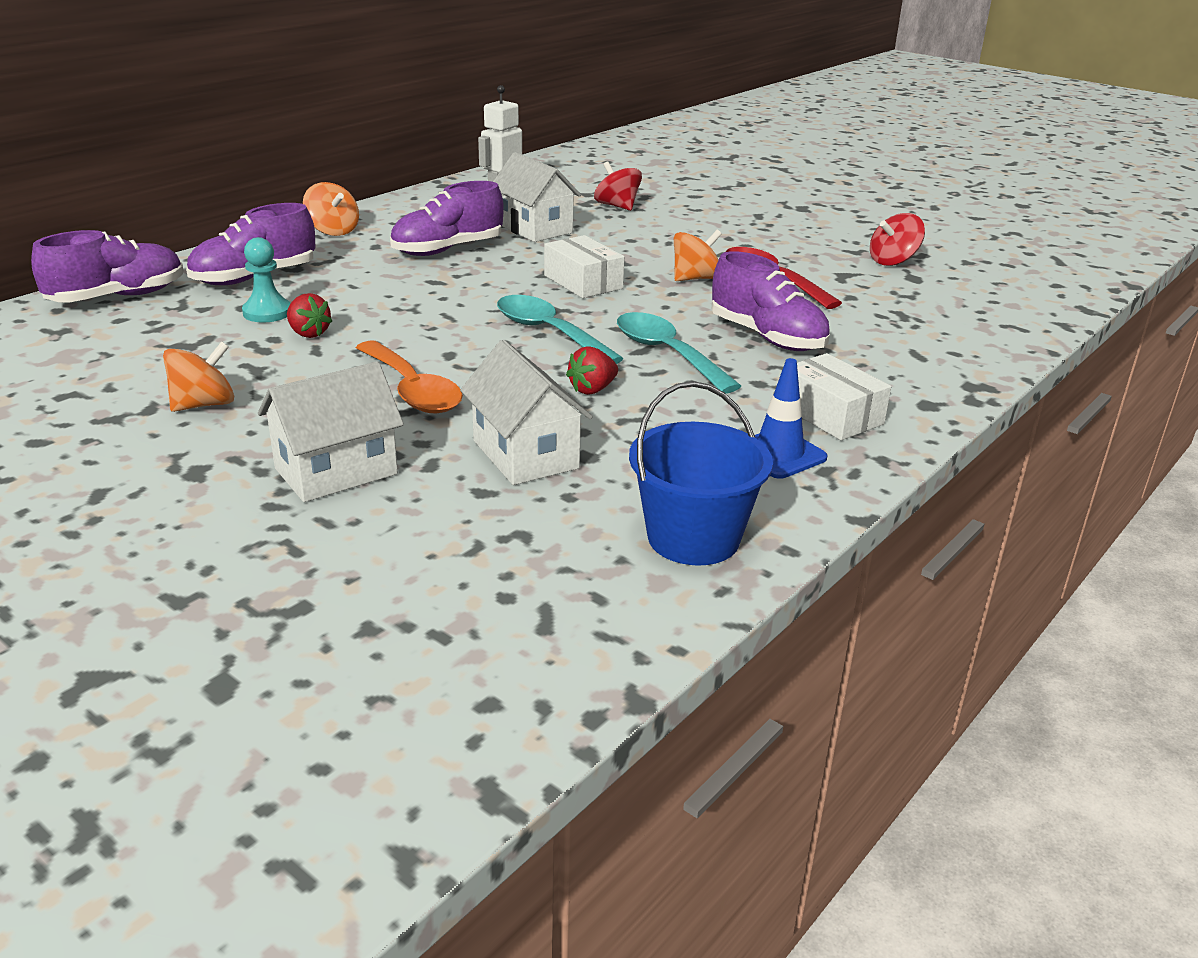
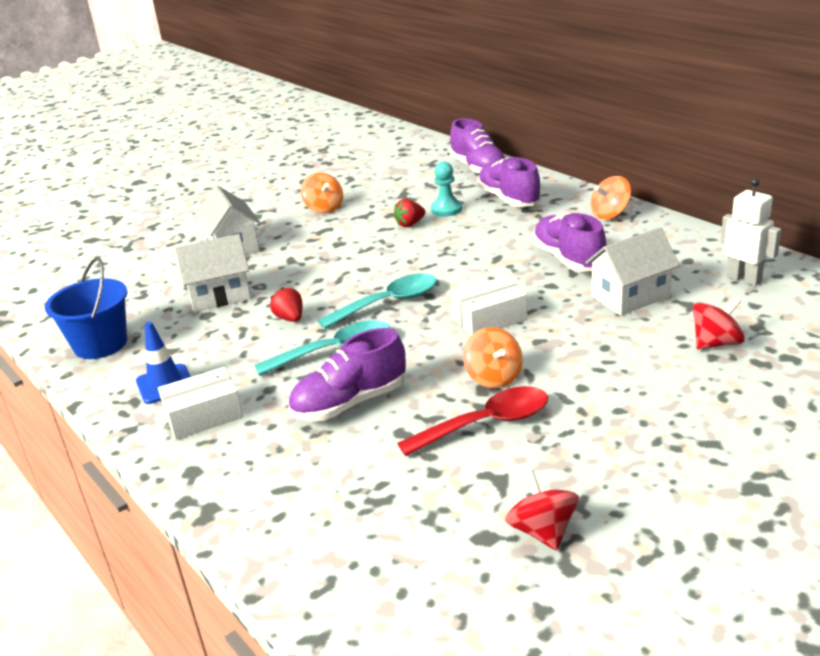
camera: 105 degrees right, 0 degrees up
orange spoon [356,341,463,413] -> none

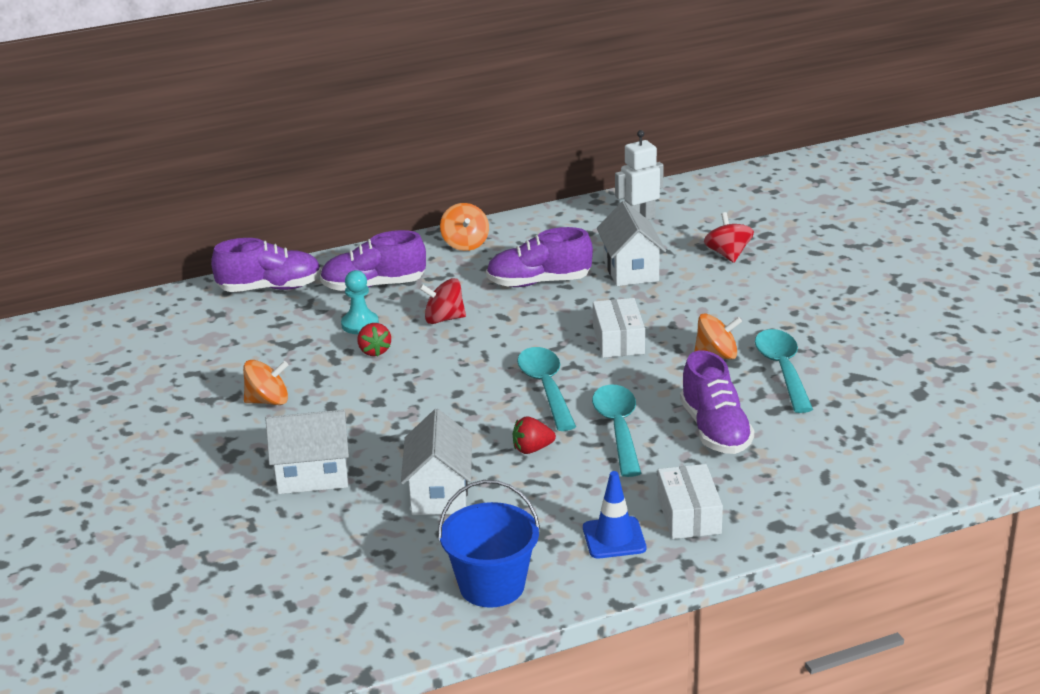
camera: 75 degrees left, 0 degrees up
red spoon [397,386,548,456] -> turquoise spoon [755,329,813,413]
red spinning top [505,470,579,551] -> red spinning top moved to [419,278,466,324]

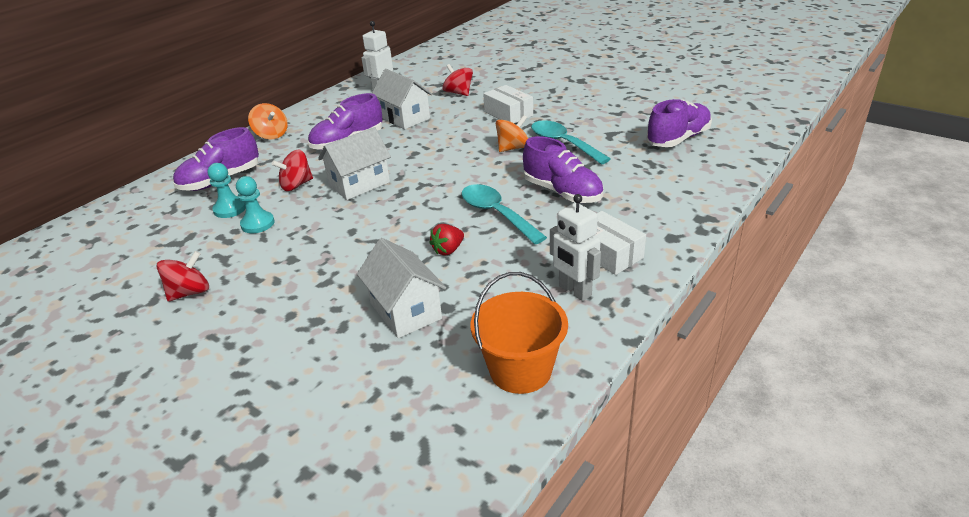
camera: 30 degrees left, 5 degrees up
purple shoe [211,238,322,292] -> purple shoe moved to [647,99,712,147]
orange spinning top [243,360,288,405] -> red spinning top [156,251,209,302]
white house [266,410,349,494] -> white house moved to [318,127,391,200]
red strawberry [358,323,391,356] -> turquoise pawn [236,176,275,233]
blue bucket [438,480,540,608] -> orange bucket [470,272,568,394]
turquoise spoon [517,347,576,431] -> none
blue traffic cone [583,471,646,558] -> white robot [550,194,601,301]
white box [593,298,645,358] -> white box moved to [483,85,533,124]

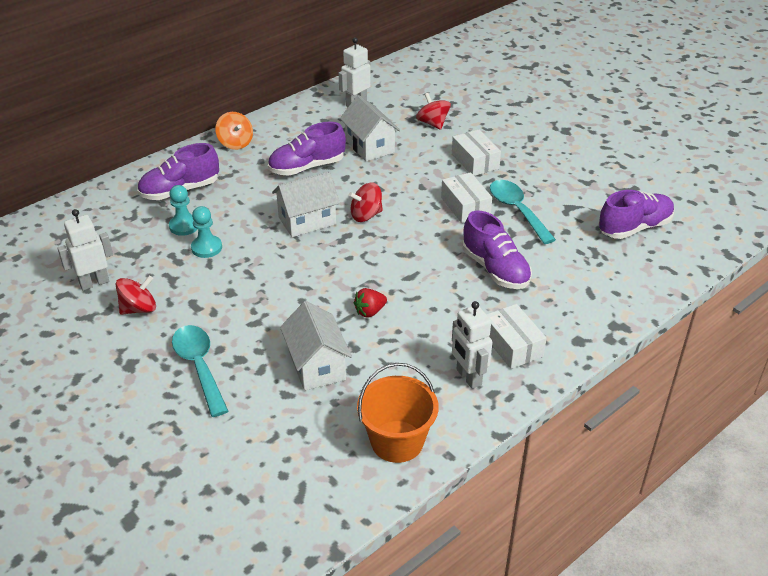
camera: 10 degrees right, 5 degrees up
red spinning top [272,150,313,191] -> red spinning top moved to [349,182,383,222]
turquoise spoon [462,184,547,244] -> turquoise spoon moved to [172,325,228,417]
orange spinning top [496,115,528,152] -> white box [441,172,492,223]
none -> white robot [57,209,113,290]

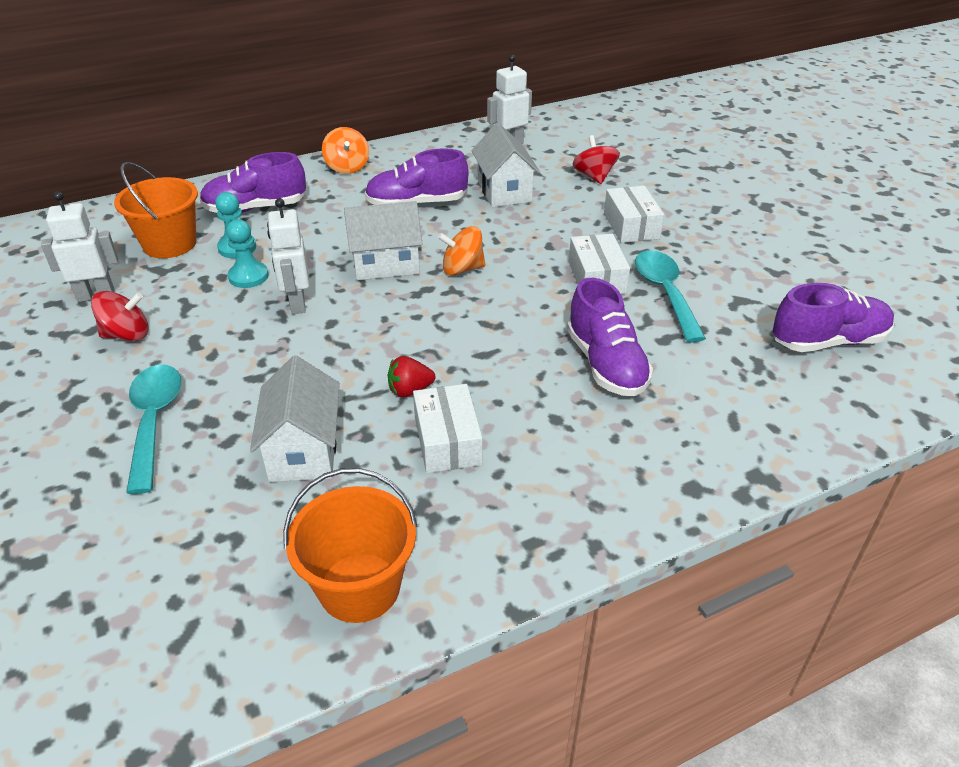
camera: 15 degrees right, 0 degrees up
red spinning top [349,182,383,222] -> orange spinning top [438,226,485,276]
white robot [452,301,492,389] -> white robot moved to [267,198,309,314]
white box [486,304,547,369] -> white box moved to [413,384,483,473]
none -> orange bucket [114,162,198,258]

